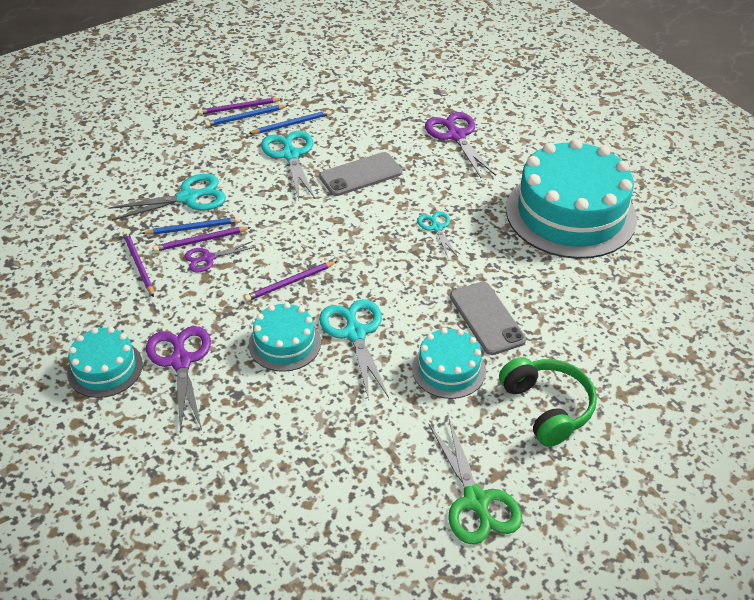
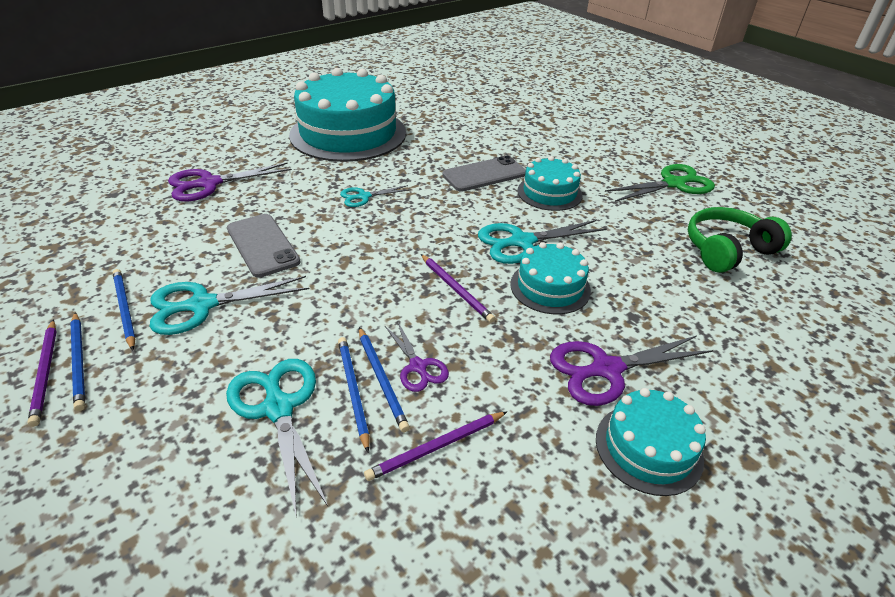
camera: 95 degrees left, 5 degrees down
purple pencil [153,227,251,252] -> blue pencil [359,327,410,432]
green headphones [499,357,597,447] -> green headphones moved to [688,207,792,273]

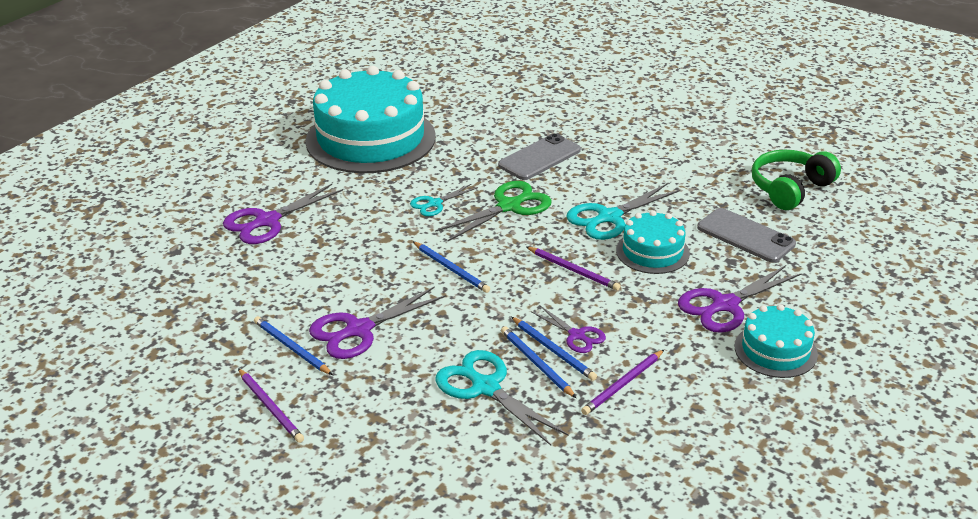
camera: 15 degrees left, 5 degrees down
blue pencil [70,312,85,411] -> blue pencil moved to [413,242,490,293]
turquoise scissors [150,276,309,335] -> purple scissors [309,286,446,359]
grey phone [227,214,300,278] -> grey phone moved to [697,208,796,263]
turquoise cake [517,156,583,211] -> none
green scissors [605,164,715,202] -> green scissors moved to [435,181,552,242]

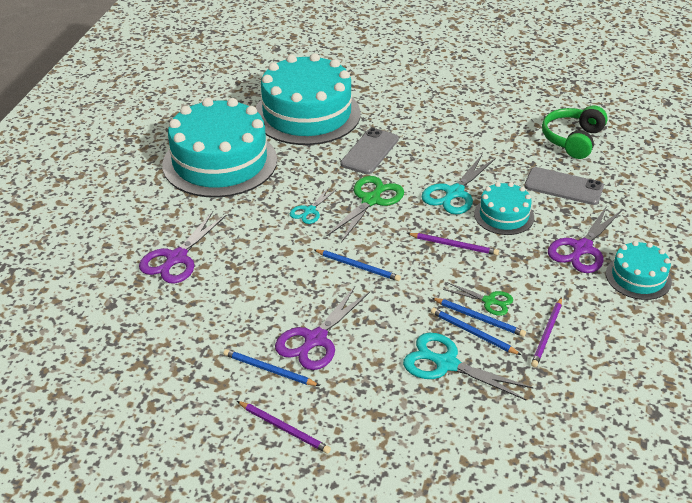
camera: 20 degrees left, 5 degrees up
purple scissors [532,305,606,353] -> green scissors [443,282,513,316]
none -> turquoise cake [255,53,361,145]

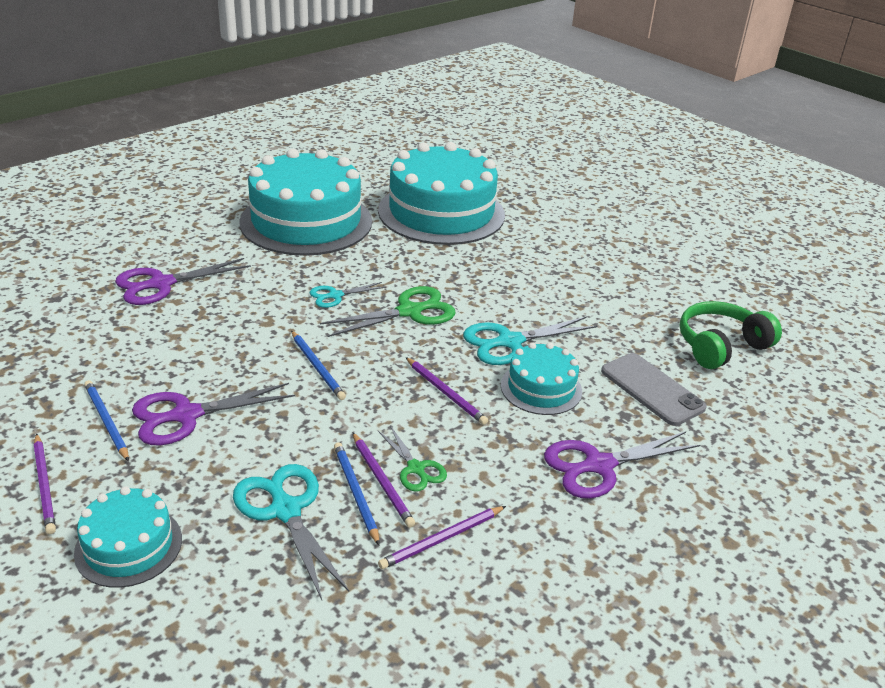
camera: 30 degrees right, 5 degrees down
grey phone [340,128,399,174] -> none
blue pencil [432,298,526,337] -> purple pencil [352,432,415,528]
turquoise cake [606,241,672,300] -> turquoise cake moved to [74,486,182,588]

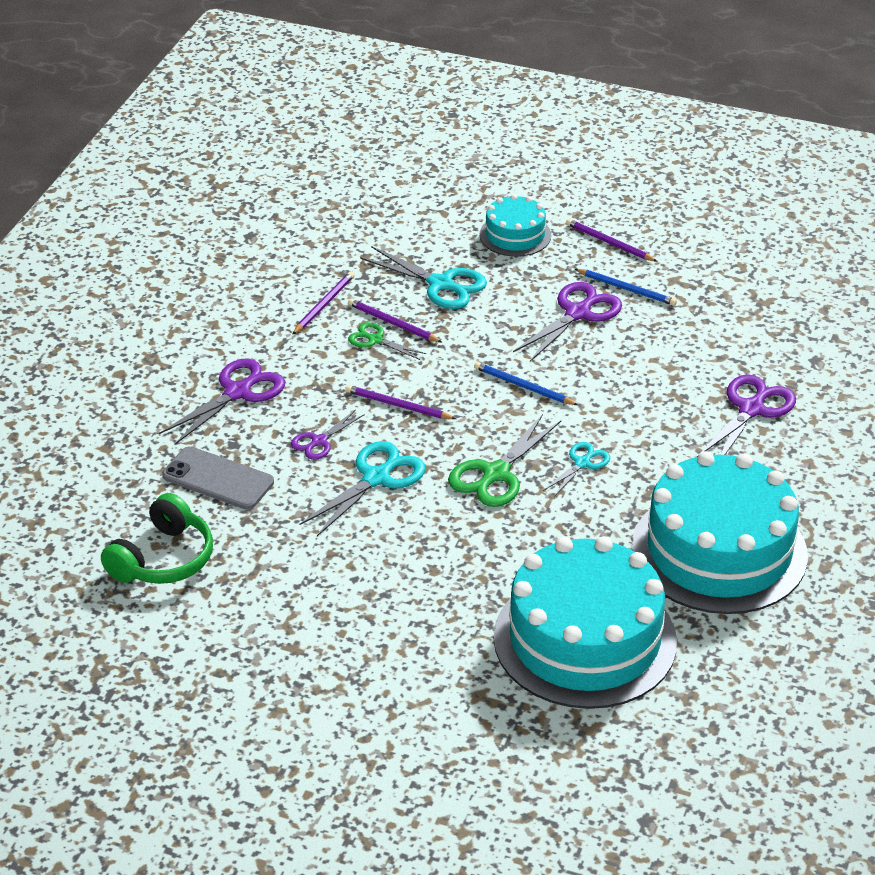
camera: 155 degrees right, 5 degrees up
blue pencil [334,442,380,545] -> none
turquoise cake [501,342,582,415] -> purple scissors [291,410,365,460]

